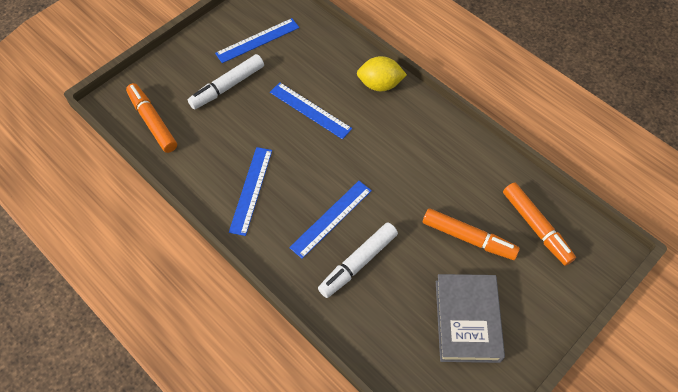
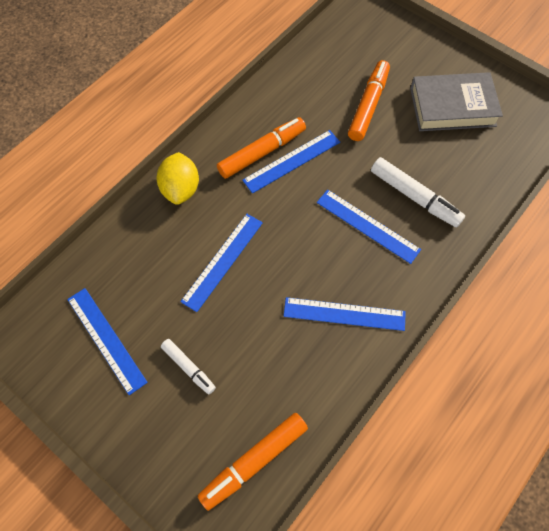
camera: 95 degrees left, 5 degrees up
white marker [188,54,264,109] -> white marker [161,339,216,394], size x0.60
orange marker [503,183,576,266] -> orange marker moved to [217,117,306,179]
none -> blue ruler [242,130,340,193]

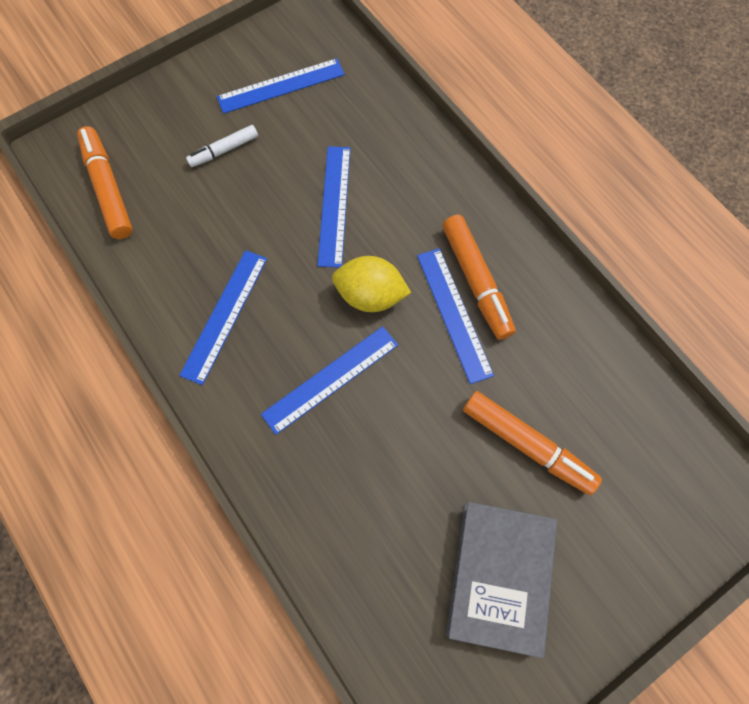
camera: 105 degrees right, 5 degrees up
yellow lemon [156,152,199,205] -> yellow lemon moved to [332,256,411,312]
blue ruler [180,214,263,312] -> blue ruler turned 45 degrees clockwise [317,146,350,268]
white marker [371,157,465,227] -> none

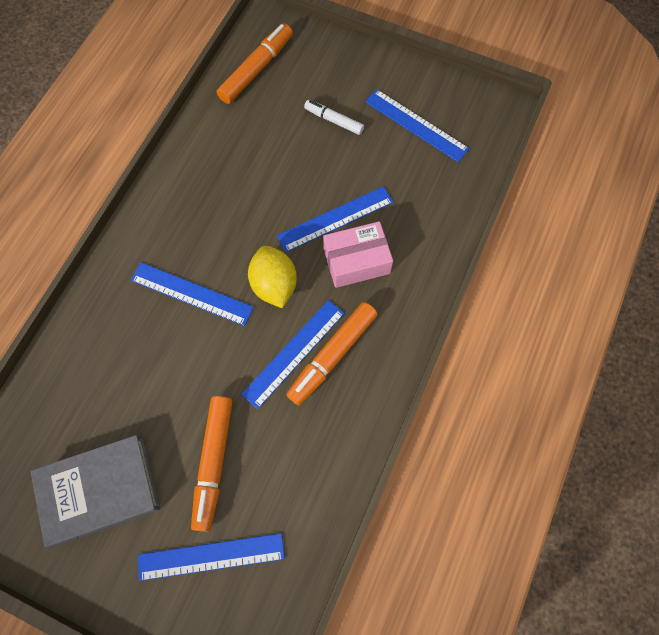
camera: 60 degrees right, 0 degrees up
blue ruler [179,250,267,385] -> blue ruler moved to [138,533,285,581]
none -> pink box [323,221,393,288]

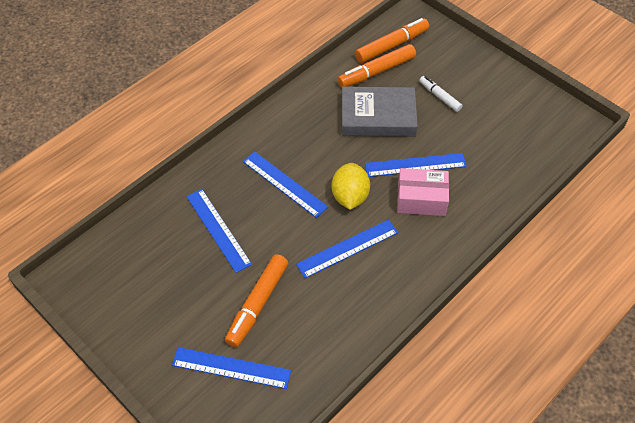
camera: 20 degrees right, 15 degrees down
grey book [30,435,160,547] -> grey book moved to [342,87,418,137]
orange marker [286,302,378,405] -> orange marker moved to [337,44,416,88]
blue ruler [365,89,469,162] -> blue ruler moved to [186,189,252,273]

